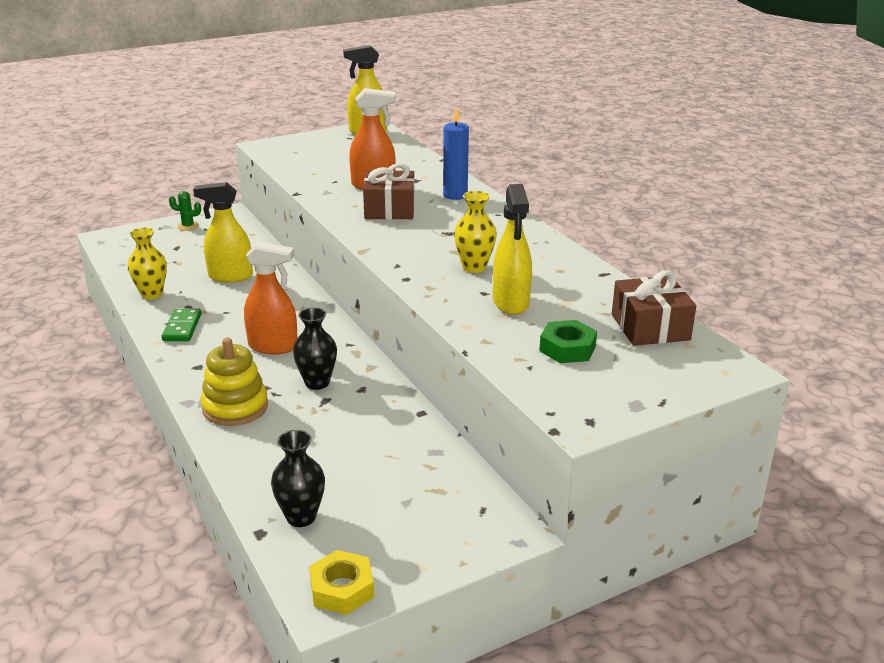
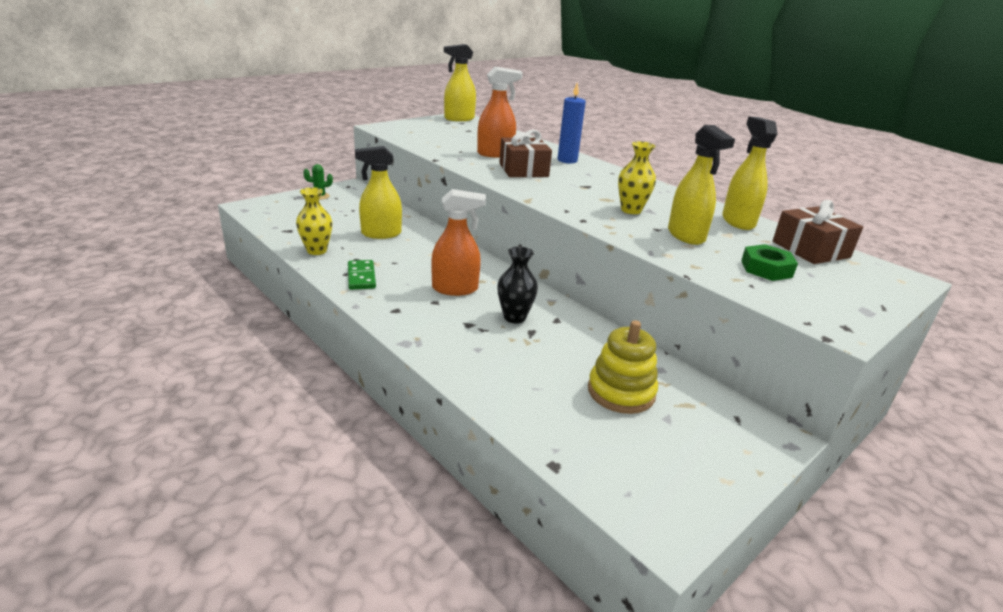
camera: 15 degrees left, 0 degrees up
yellow stacking toy [201,338,268,426] -> yellow stacking toy moved to [588,320,658,414]
black vase [271,430,325,527] -> none
yellow nut [309,550,374,615] -> none
none -> yellow spray bottle [722,117,778,230]

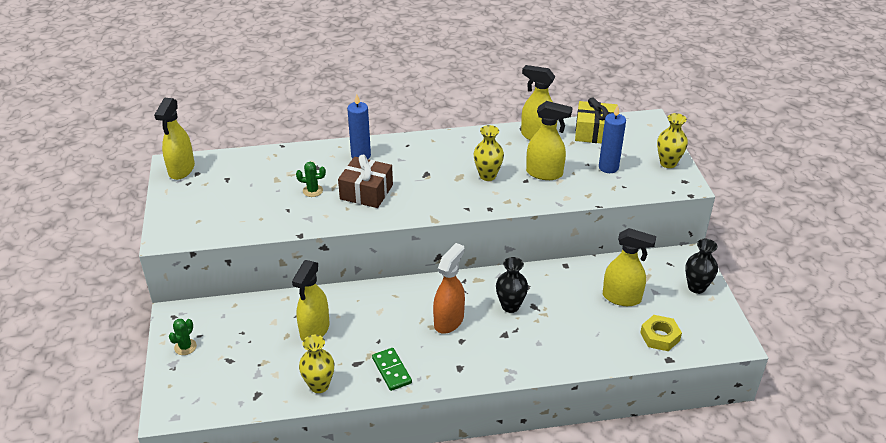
camera: 55 degrees left, 10 degrees up
green domino [348,260,376,290] -> green domino turned 45 degrees clockwise [372,348,412,391]
orange spray bottle [477,67,523,157] -> green cactus [296,161,326,197]
yellow stacking toy [588,320,658,414] -> yellow spray bottle [603,228,656,306]
green nut [741,244,798,281] -> blue candle [599,105,626,173]
brown gift [773,200,863,264] -> yellow gift [575,97,617,143]
none -> yellow nut [640,315,682,351]
none -> yellow vase [657,113,688,168]
none -> black vase [685,239,718,294]

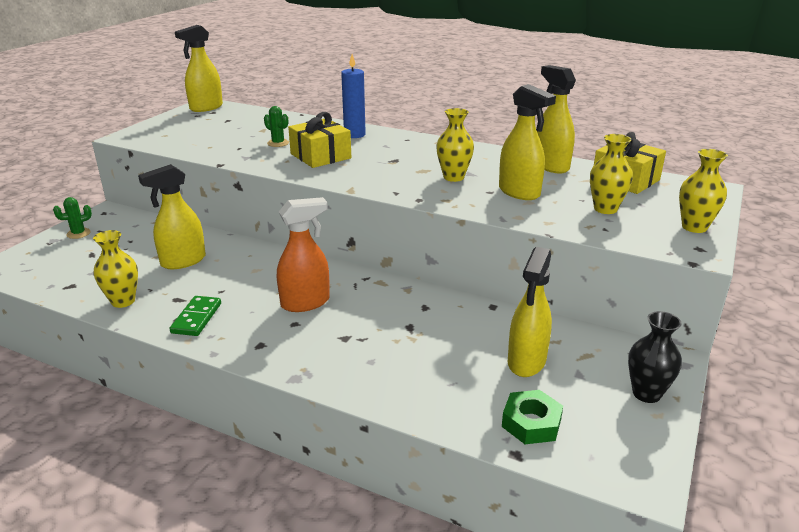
camera: 35 degrees right, 10 degrees down
brown gift [338,155,393,208] -> yellow gift [288,112,351,168]
black vase [496,257,528,313] -> none
blue candle [599,105,626,173] -> yellow vase [590,134,633,214]
yellow spray bottle [603,228,656,306] -> yellow spray bottle turned 60 degrees clockwise [508,247,552,377]
yellow nut [640,315,682,351] -> green nut [502,390,563,444]

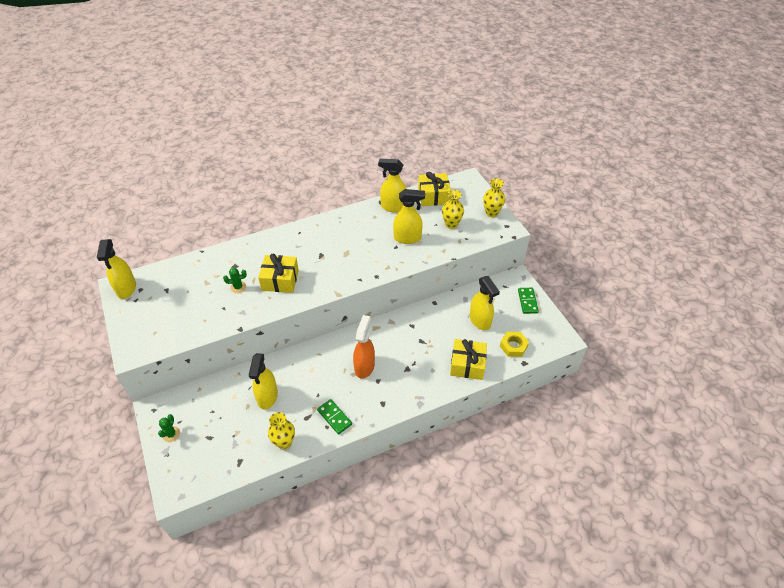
camera: 50 degrees left, 20 degrees up
blue candle [341,54,366,138] -> none
yellow vase [436,108,474,182] -> none
green nut [502,390,563,444] -> yellow nut [500,332,529,357]
black vase [628,311,682,403] -> green domino [518,288,539,314]
none -> yellow gift [450,339,487,380]

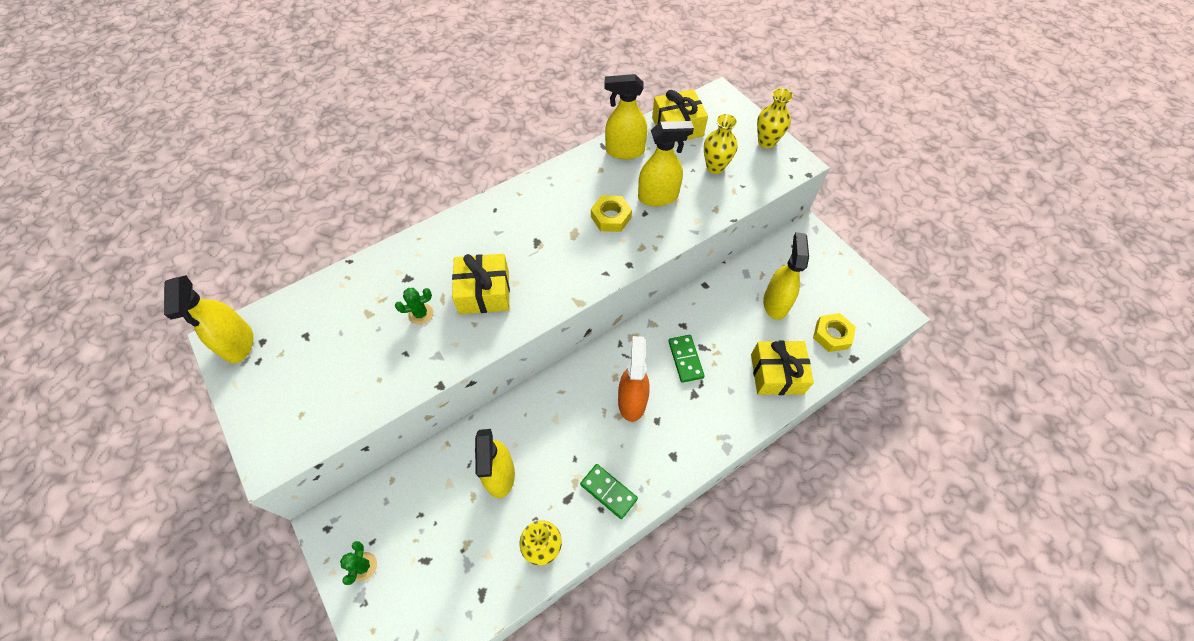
camera: 10 degrees left, 10 degrees up
yellow spray bottle [470,276,500,330] -> yellow spray bottle turned 135 degrees counterclockwise [763,232,809,320]
green domino [518,288,539,314] -> green domino moved to [668,335,705,383]
none -> yellow nut [591,195,632,232]

